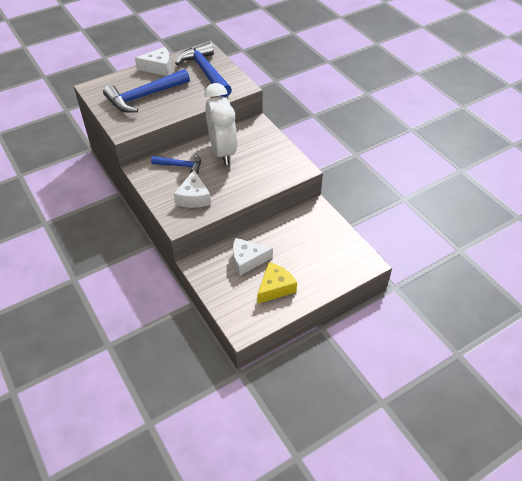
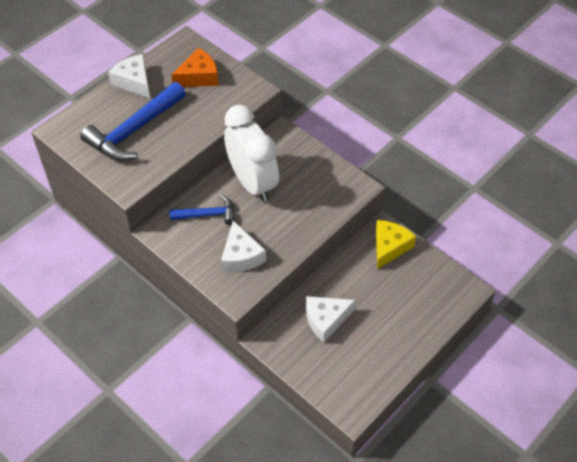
camera: 15 degrees left, 5 degrees up
white cheese [135,47,171,76] -> white cheese turned 105 degrees counterclockwise [108,54,150,98]
blue hammer [175,42,232,97] -> orange cheese [171,48,219,87]
yellow cheese [257,262,297,304] -> yellow cheese moved to [376,220,416,269]

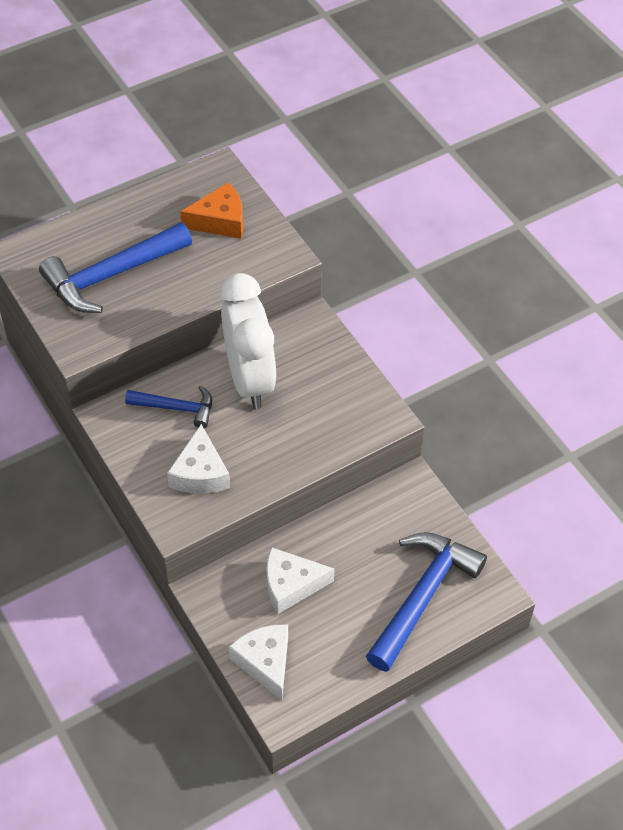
camera: 15 degrees right, 0 degrees up
white cheese [108,54,150,98] -> white cheese moved to [229,625,288,700]
yellow cheese [376,220,416,269] -> none
none -> blue hammer [366,532,487,672]

